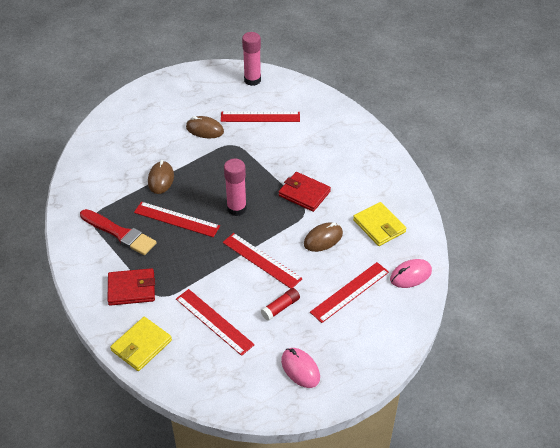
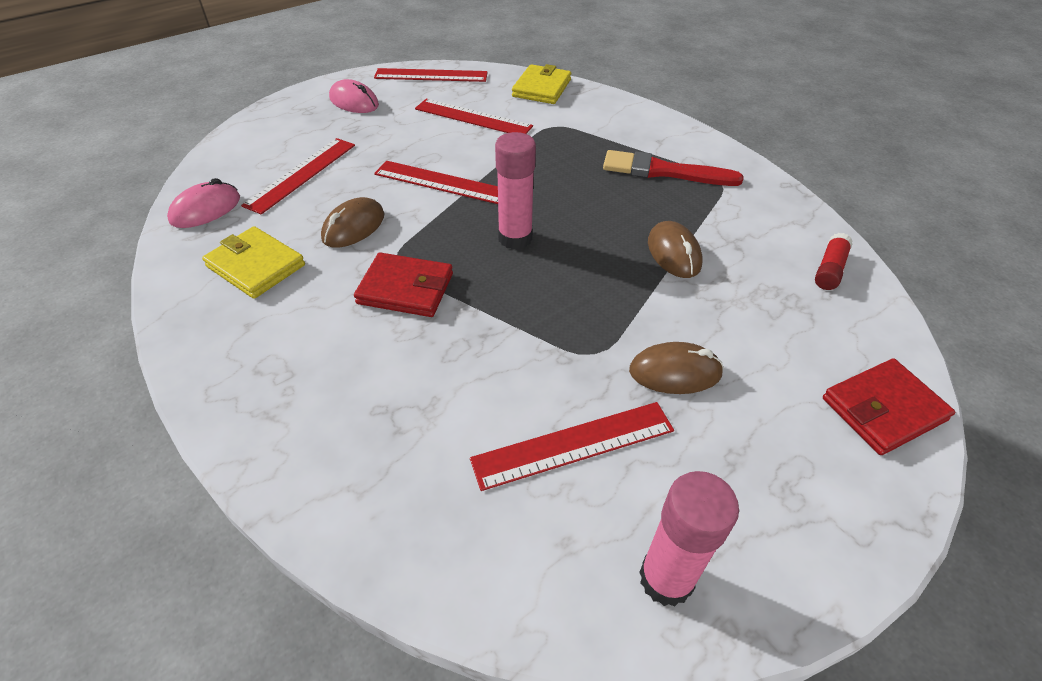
camera: 160 degrees right, 0 degrees up
red wallet [108,268,155,306] -> red wallet moved to [823,358,955,455]
red ruler [134,202,220,237] -> red ruler moved to [374,68,488,82]
red glue stick [261,288,300,321] -> red glue stick moved to [815,233,853,290]

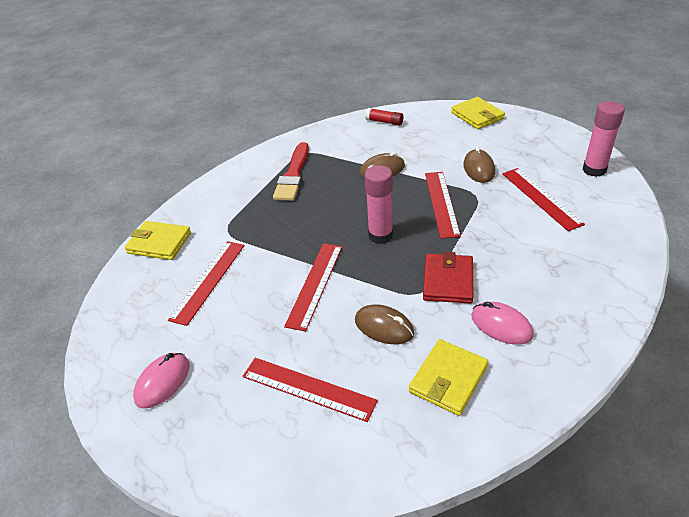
camera: 90 degrees left, 5 degrees down
pink mouse [167,178,240,228] -> pink mouse moved to [471,301,534,345]
red ruler [374,68,488,82] -> red ruler moved to [425,172,461,239]
red wallet [823,358,955,455] -> yellow wallet [451,97,505,129]

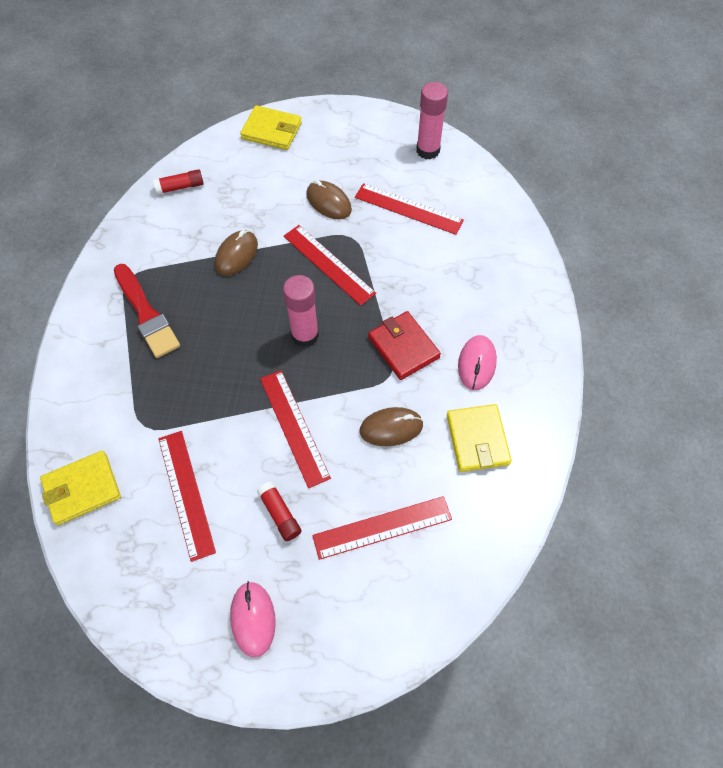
camera: 45 degrees left, 20 degrees up
pink mouse [471,301,534,345] -> pink mouse turned 75 degrees counterclockwise [458,335,497,390]
none -> red glue stick [257,481,301,541]

